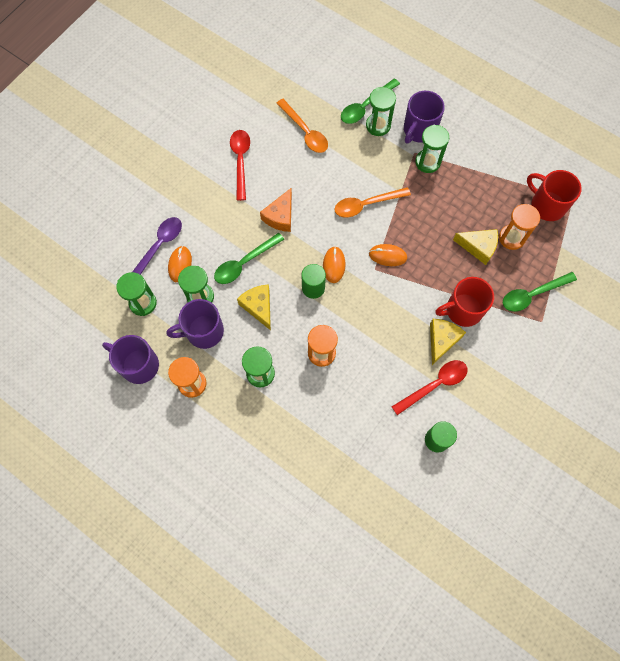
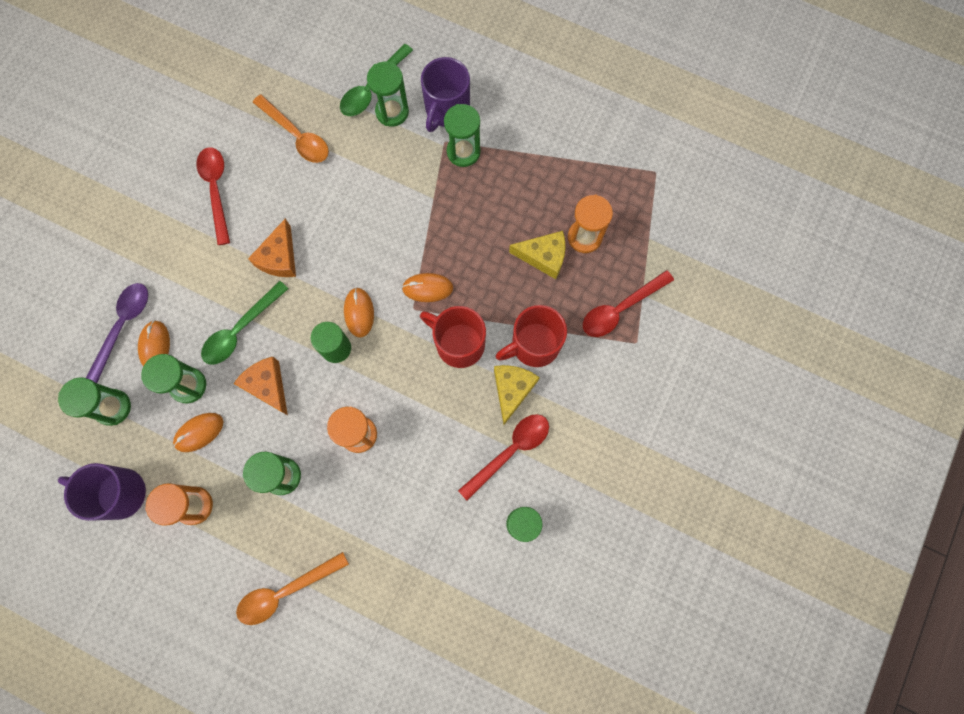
camera: 10 degrees left, 5 degrees up
purple mug [166,299,224,349] -> orange mouse [173,413,223,452]
yellow cheese [237,284,271,330] -> orange cheese [233,357,288,415]
orange spoon [335,187,411,218] -> orange spoon moved to [236,552,349,625]
green spoon [503,272,577,312] -> red spoon [583,270,674,337]
red mug [527,170,582,221] -> red mug moved to [420,306,486,368]

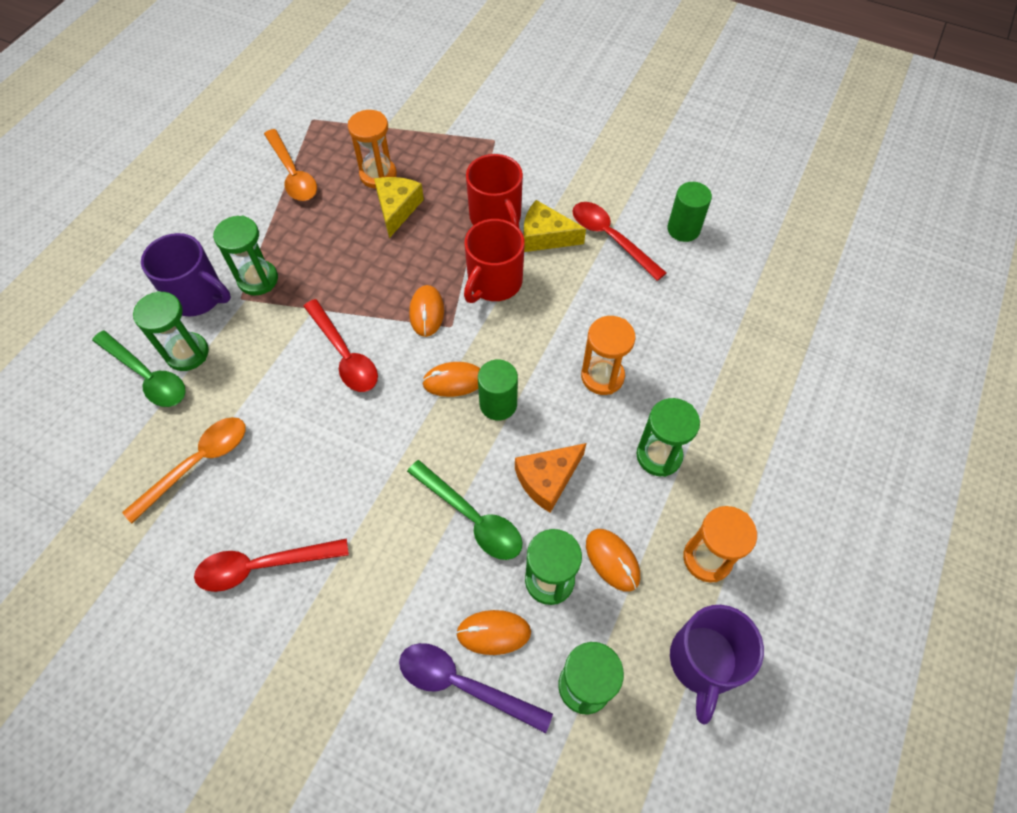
camera: 90 degrees left, 15 degrees down
orange spoon [236,552,349,625] -> orange spoon moved to [264,129,317,201]
orange cheese [248,218,296,277] -> none
red spoon [583,270,674,337] -> red spoon moved to [303,299,378,392]

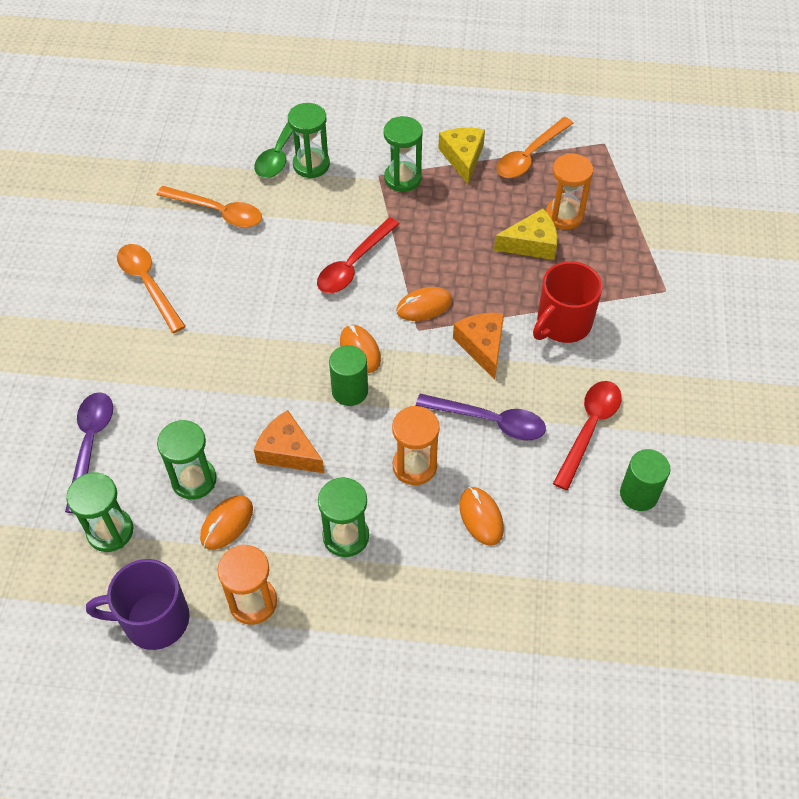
camera: 70 degrees right, 5 degrees down
purple mug [141,233,231,316] -> none
red spoon [194,538,349,592] -> orange spoon [117,244,186,333]
green spoon [407,460,522,560] -> none
orange mouse [456,610,531,655] -> orange mouse moved to [459,487,504,546]
red mug [464,219,525,303] -> orange cheese [453,313,504,380]
yellow cheese [524,200,586,252] -> yellow cheese moved to [438,128,485,184]
none -> purple spoon [416,394,546,440]

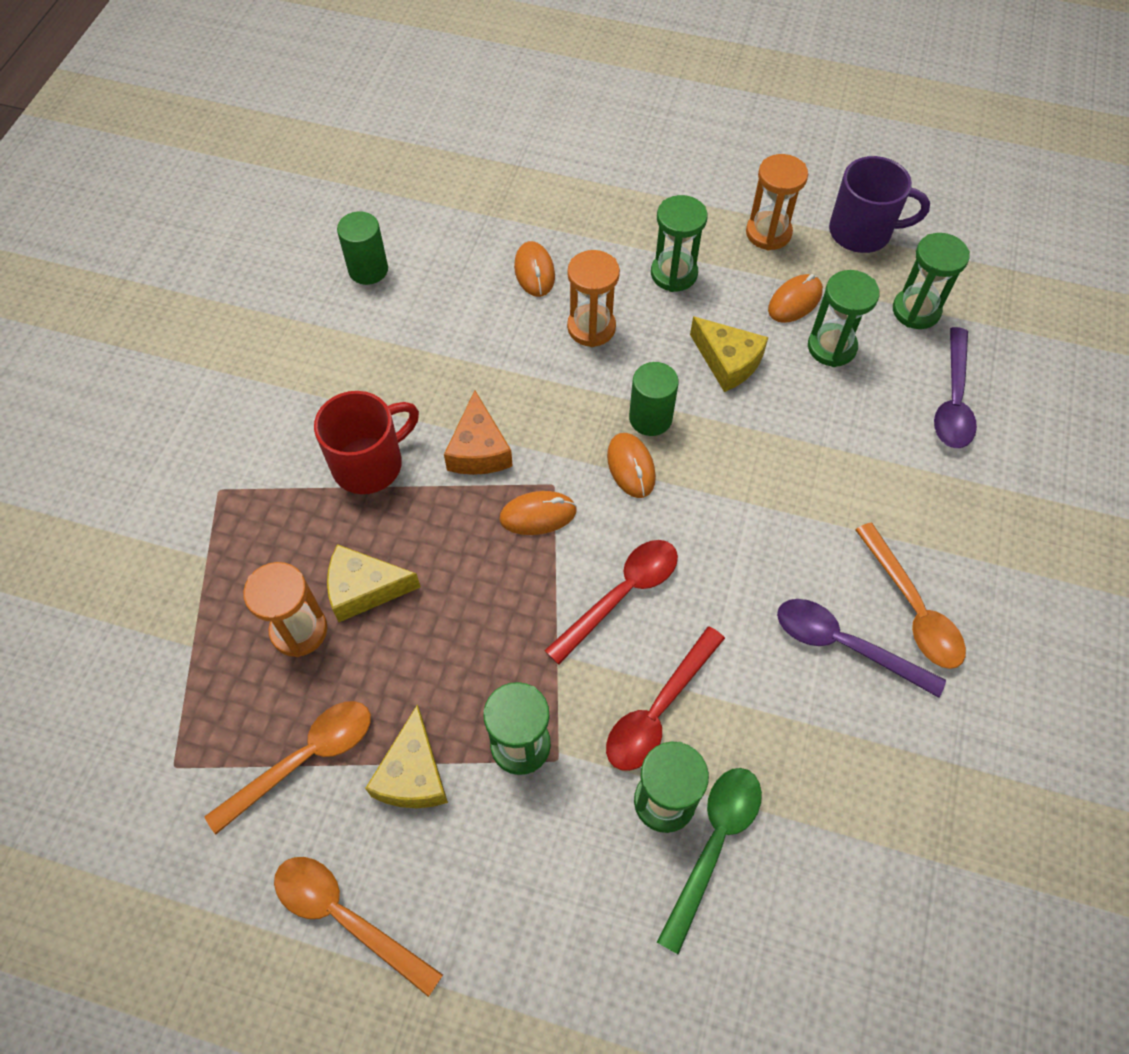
camera: 170 degrees left, 5 degrees up
orange spoon [157,186,262,228] -> orange spoon moved to [274,857,443,997]
orange cheese [254,410,324,473] -> yellow cheese [690,316,768,392]
purple spoon [416,394,546,440] -> purple spoon moved to [777,599,946,698]
red spoon [553,381,622,490] -> red spoon moved to [606,627,725,771]

